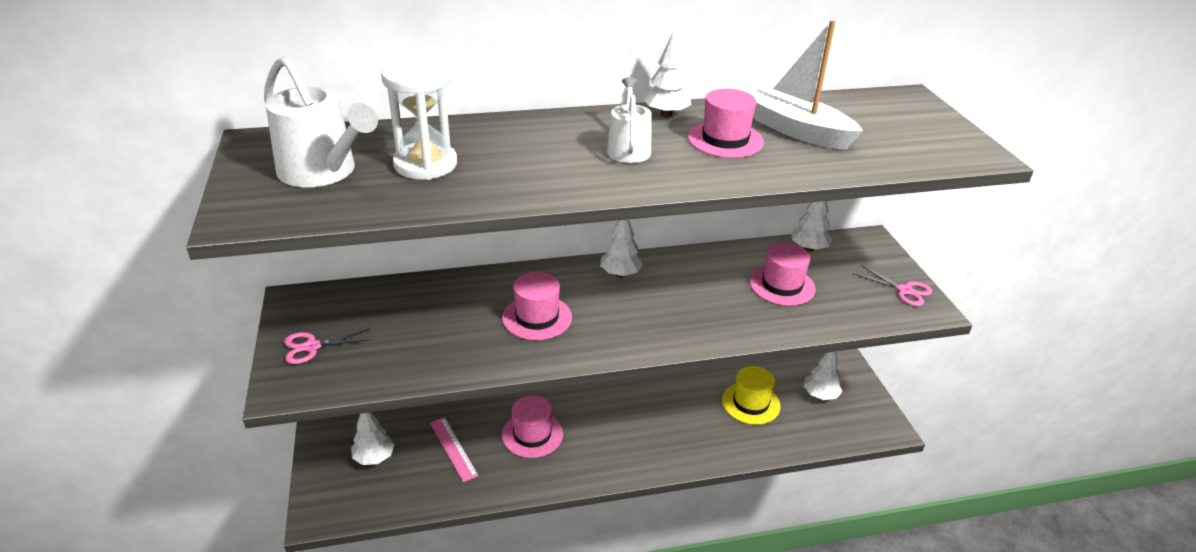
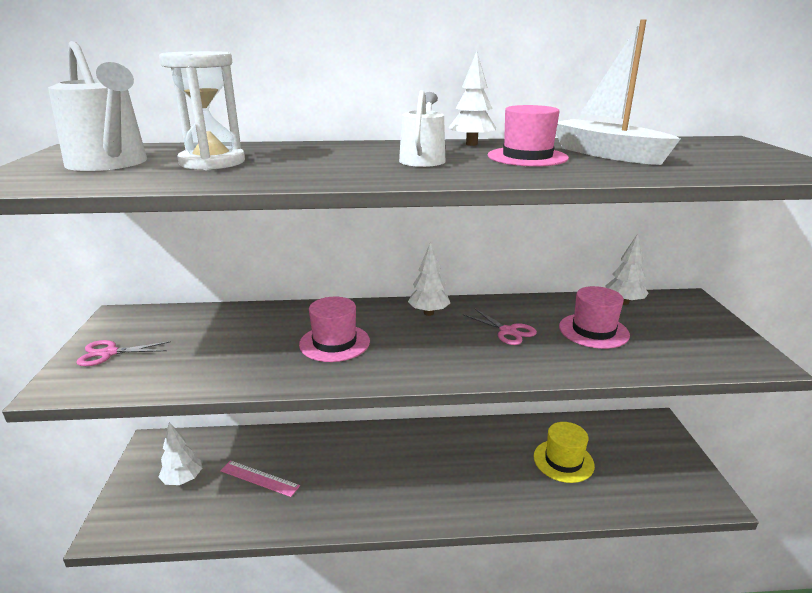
camera: 10 degrees right, 10 degrees down
pink ruler [430,417,479,482] -> pink ruler turned 45 degrees counterclockwise [220,460,300,497]
pink hat [502,395,563,458] -> none
white tree [803,351,842,400] -> none
pink scissors [854,265,932,306] -> pink scissors moved to [464,308,537,345]

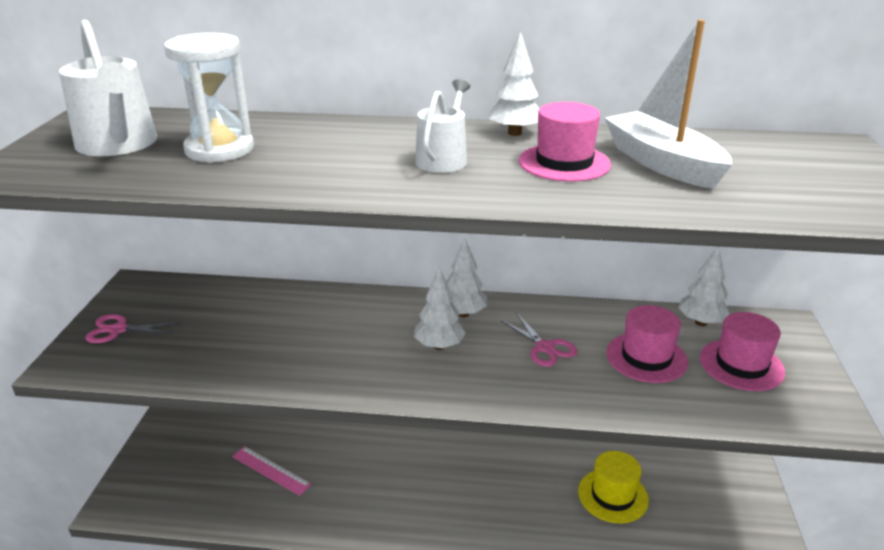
camera: 10 degrees right, 5 degrees up
white tree [158,422,202,485] -> white tree moved to [414,267,466,350]
pink hat [299,297,370,362] -> pink hat moved to [700,312,785,391]

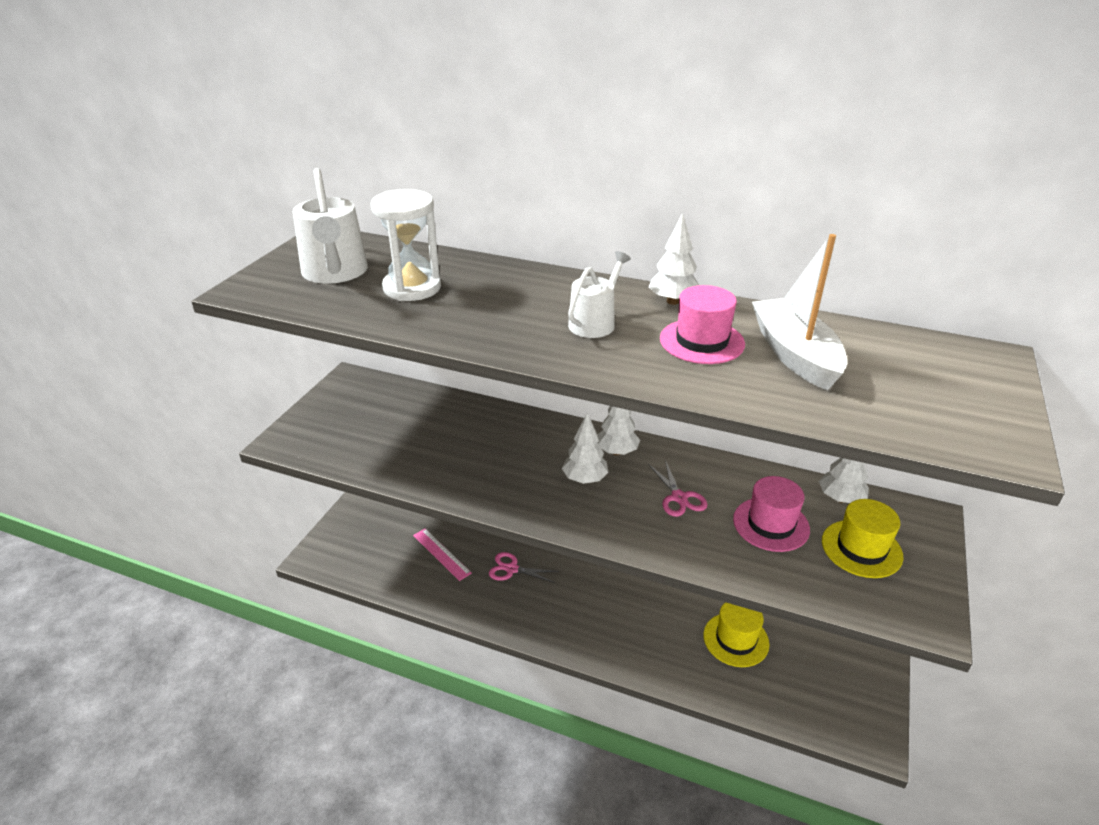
camera: 15 degrees right, 5 degrees up
pink scissors [85,314,180,343] -> pink scissors moved to [489,552,559,583]
pink hat [700,312,785,391] -> yellow hat [822,499,903,578]

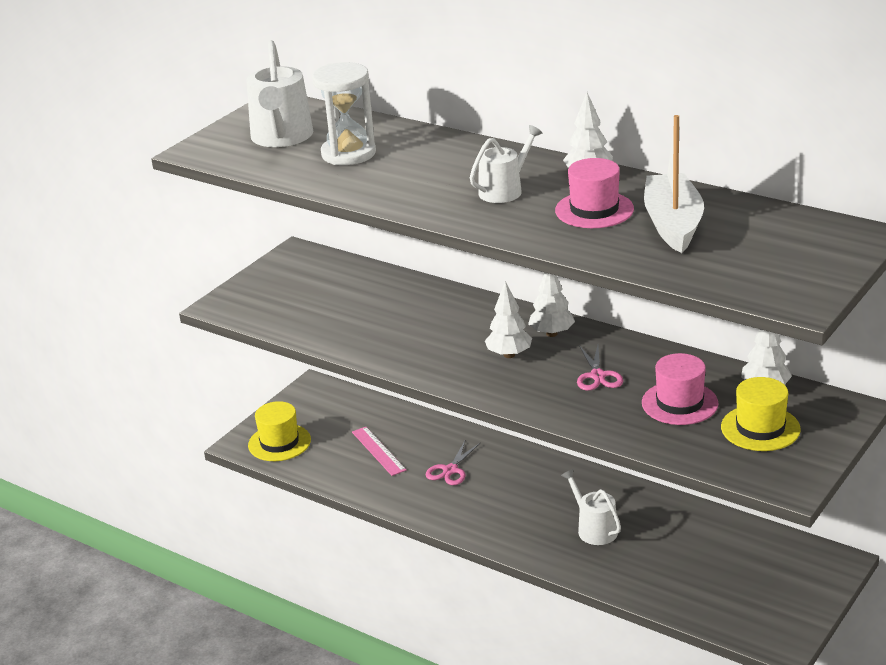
camera: 15 degrees right, 5 degrees down
pink scissors [489,552,559,583] -> pink scissors turned 90 degrees counterclockwise [425,441,481,485]
yellow hat [703,602,769,667] -> yellow hat moved to [248,401,311,461]
none -> white watering can [561,469,621,545]

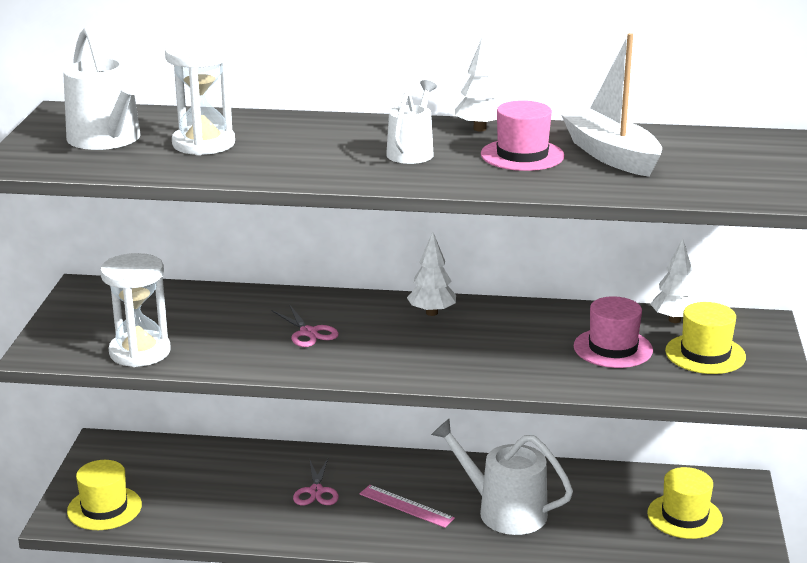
camera: 30 degrees left, 5 degrees down
pink ruler [352,427,406,476] -> pink ruler moved to [359,485,455,528]
white tree [485,281,532,358] -> none
white watering can [561,469,621,545] -> white watering can [431,419,573,535], size x1.60
pink scissors [577,345,624,391] -> pink scissors moved to [272,304,339,347]
none -> white hourglass [100,253,171,367]
none -> yellow hat [647,467,723,539]

